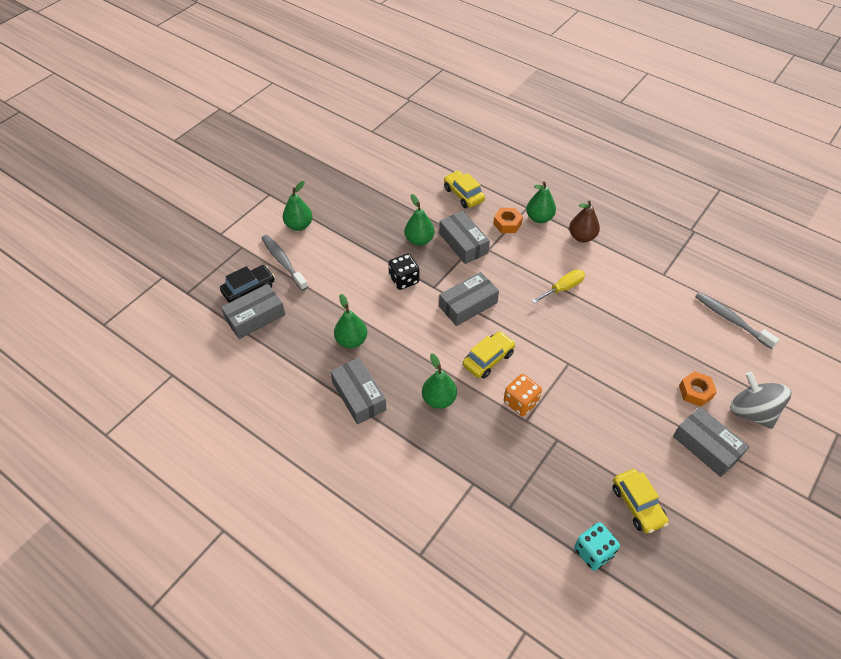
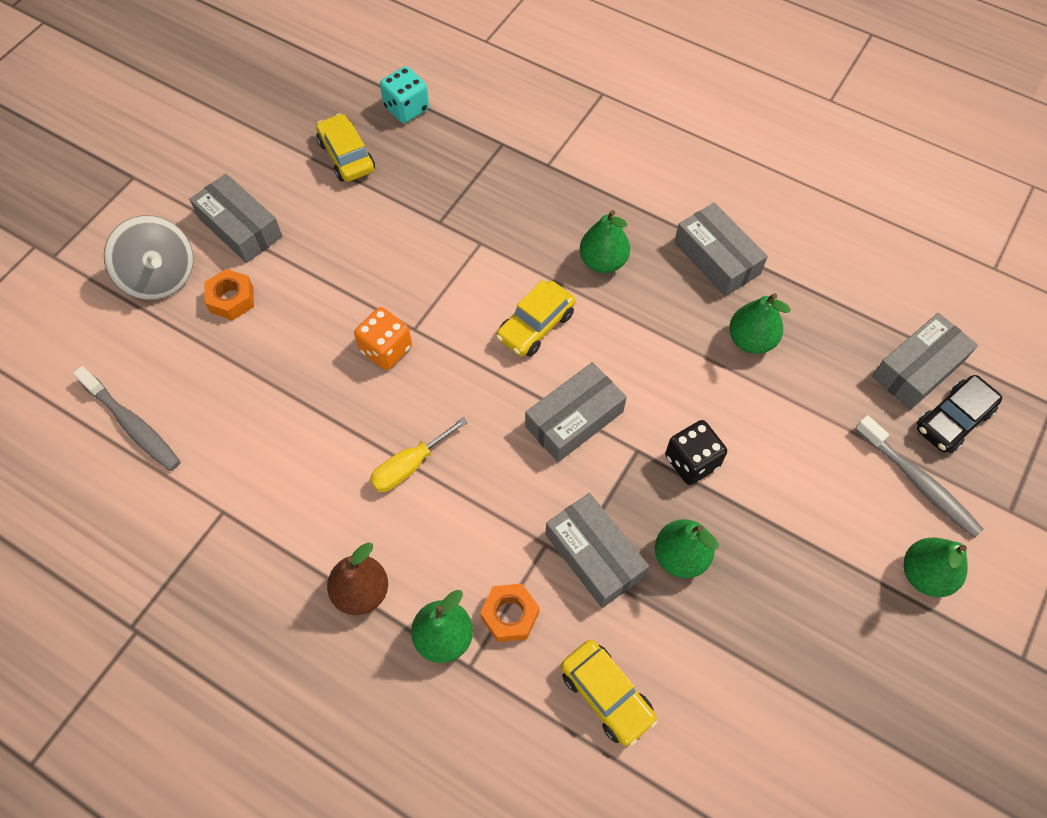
camera: 175 degrees right, 10 degrees up
orange dice [504,374,542,416] -> orange dice moved to [354,307,412,370]

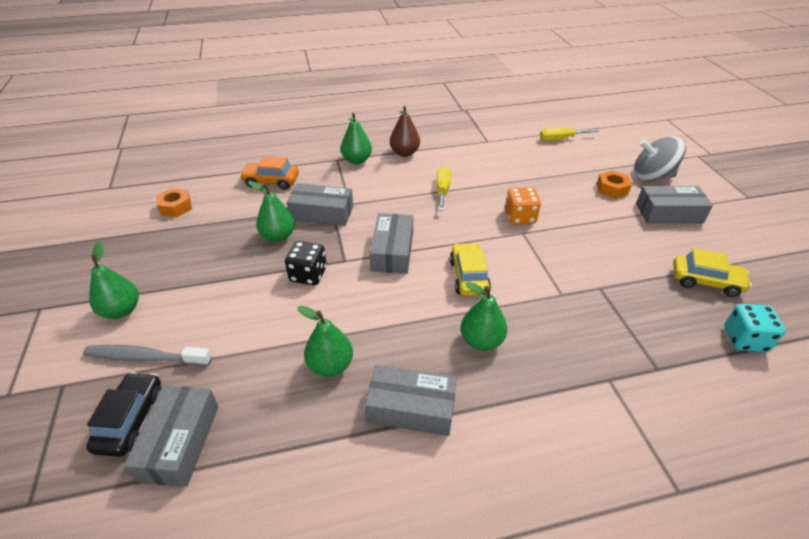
camera: 135 degrees right, 20 degrees down
grey toothbrush [73,366,181,471] -> yellow screwdriver [540,127,599,141]
orange nut [480,584,539,642] -> orange nut moved to [156,188,192,217]
yellow car [561,640,657,747] -> orange car [240,156,299,190]

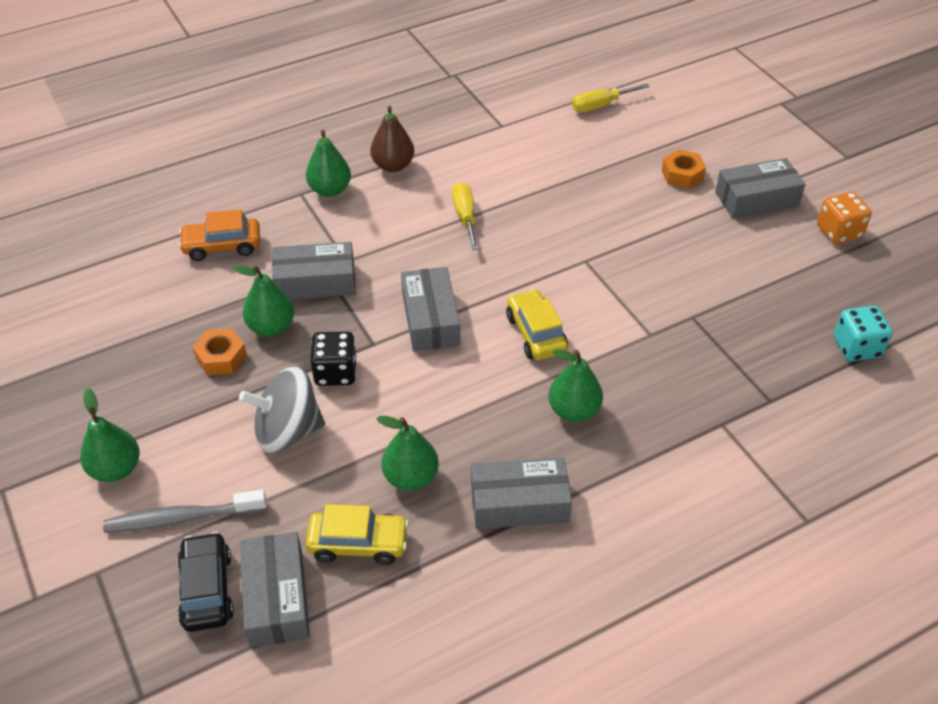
camera: 15 degrees left, 5 degrees up
orange nut [156,188,192,217] -> orange nut moved to [192,329,247,376]
orange dice [505,187,541,225] -> orange dice moved to [817,192,872,244]
grey spinning top [633,136,686,182] -> grey spinning top moved to [239,366,325,454]
yellow car [673,248,752,297] -> yellow car moved to [305,504,409,565]

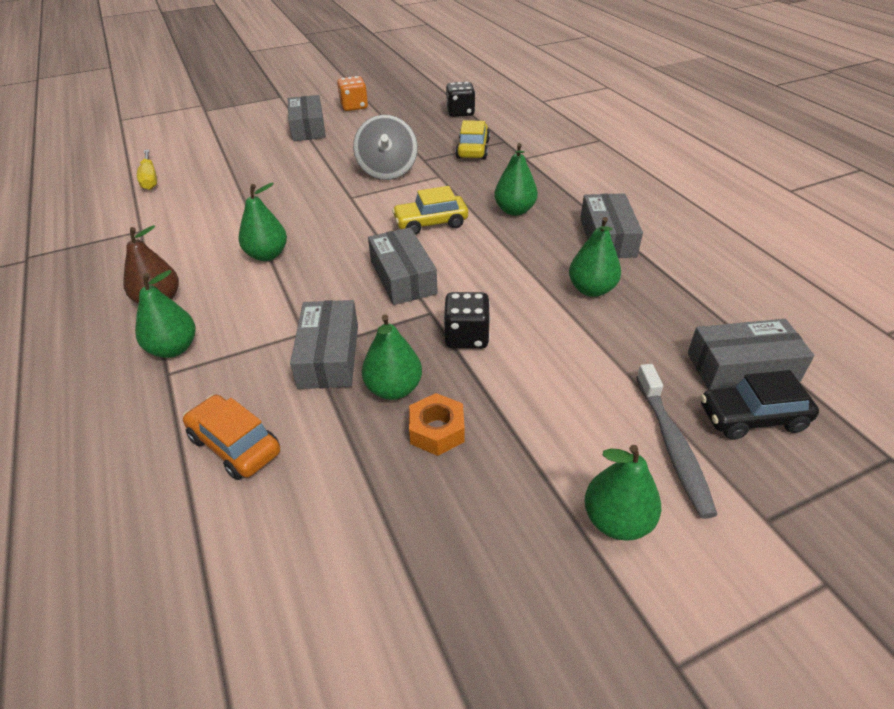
camera: 85 degrees left, 5 degrees down
orange car [179,209,260,261] -> orange car turned 135 degrees clockwise [183,395,280,480]
grey spinning top [239,366,325,454] -> grey spinning top moved to [353,115,418,180]
yellow car [305,504,409,565] -> yellow car moved to [455,120,490,159]
grey box [401,267,460,351] -> grey box turned 75 degrees clockwise [368,227,438,305]
yellow screwdriver [452,182,479,250] -> green pear [238,183,287,261]
orange nut [661,149,706,189] -> none
turquoise dice [834,306,893,362] -> black dice [446,82,475,117]

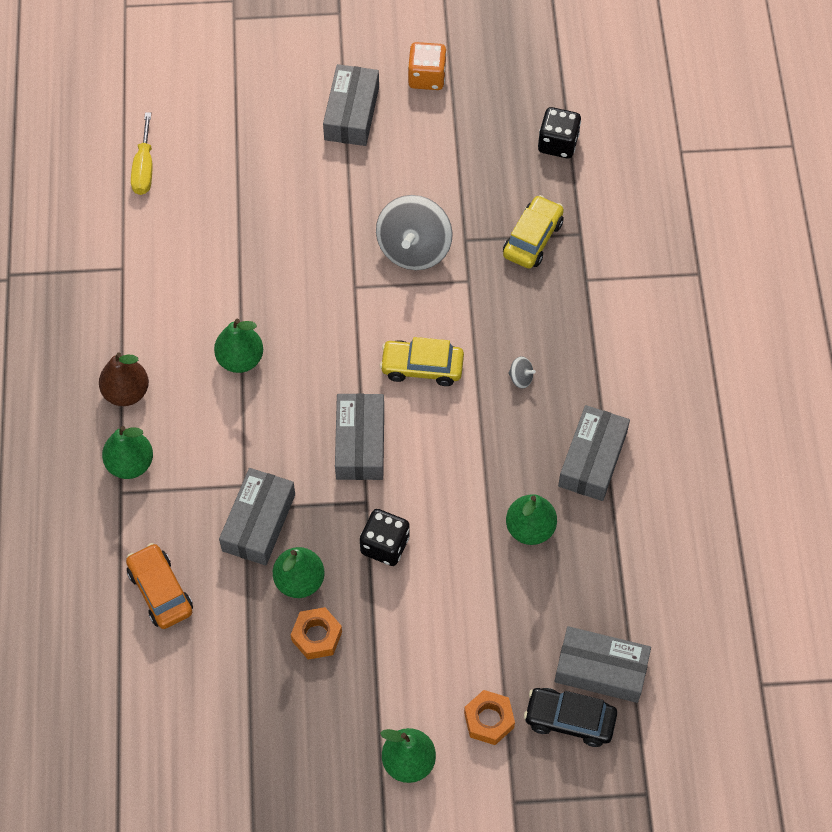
camera: 20 degrees right, 20 degrees up
green pear [494,143,538,216] -> grey spinning top [508,356,536,389]
grey toothbrush [636,364,717,519] -> orange nut [464,690,515,745]

